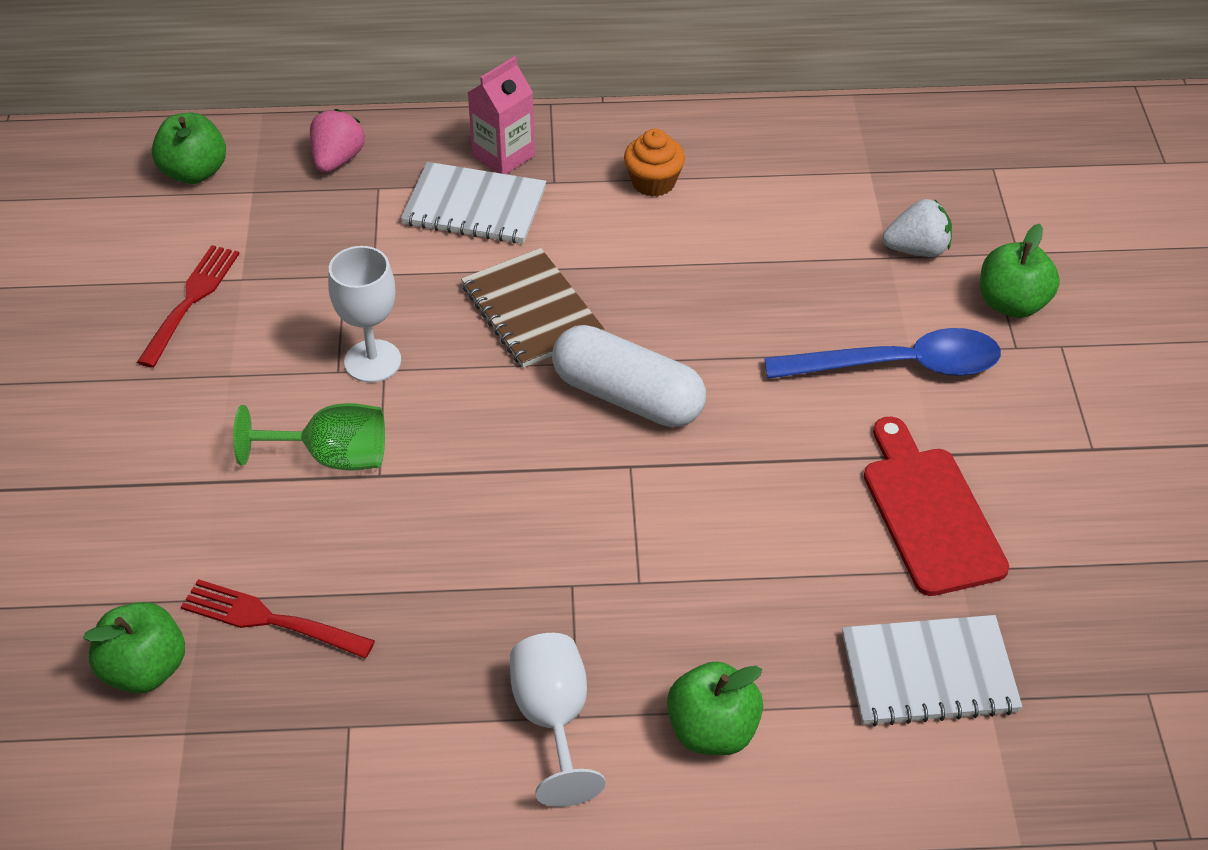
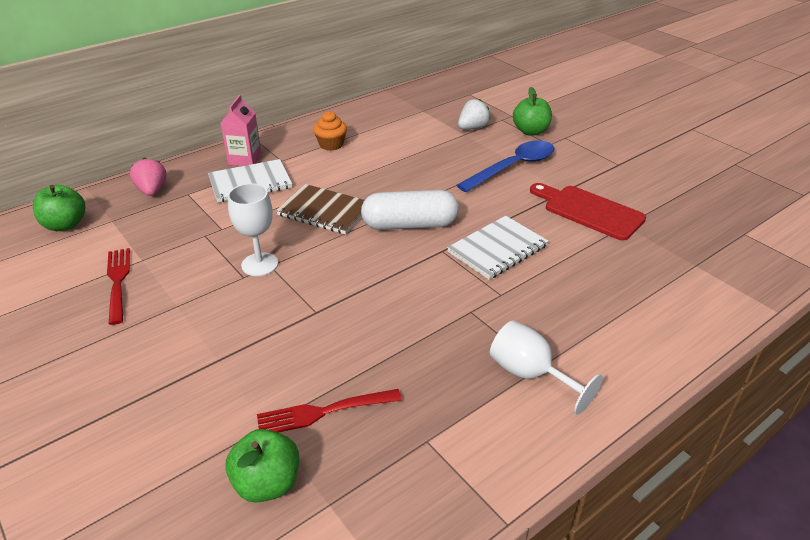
camera: 35 degrees left, 10 degrees down
green goblet [233,403,385,470] -> none
green apple [667,661,763,755] -> none
white notebook [842,615,1022,726] -> white notebook moved to [447,216,548,280]

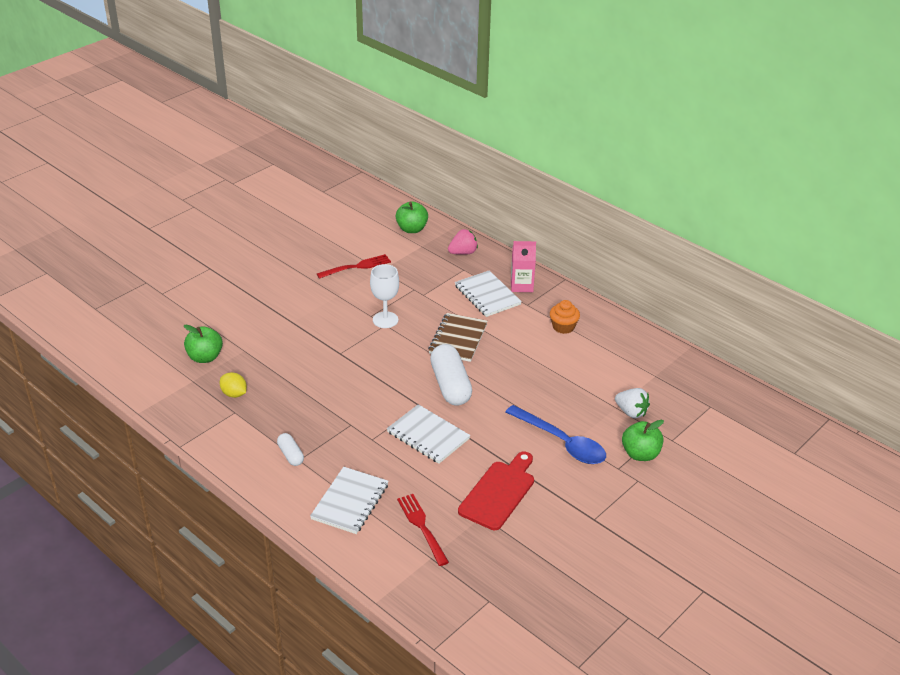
camera: 80 degrees right, 0 degrees up
red fork [257,389,402,433] -> red fork moved to [397,494,449,566]
white goblet [490,320,603,415] -> white capsule [277,433,304,466]
none -> yellow lemon [219,372,247,398]
none -> white notebook [310,467,388,534]

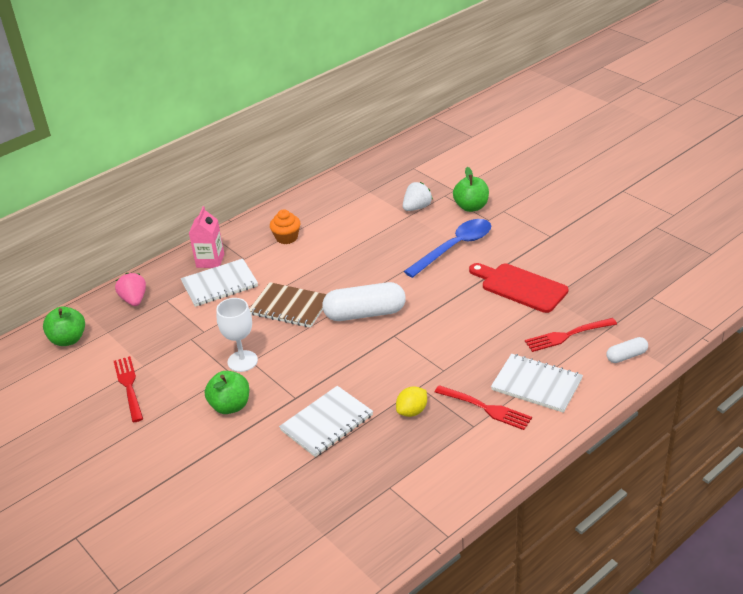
camera: 80 degrees left, 0 degrees up
green apple [184,324,223,363] -> green apple moved to [205,371,249,414]
yellow lemon [219,372,247,398] -> yellow lemon moved to [396,386,427,417]
white capsule [277,433,304,466] -> white capsule moved to [606,337,648,363]
white notebook [387,404,470,463] -> white notebook moved to [279,386,373,457]
none -> red fork [435,385,532,430]

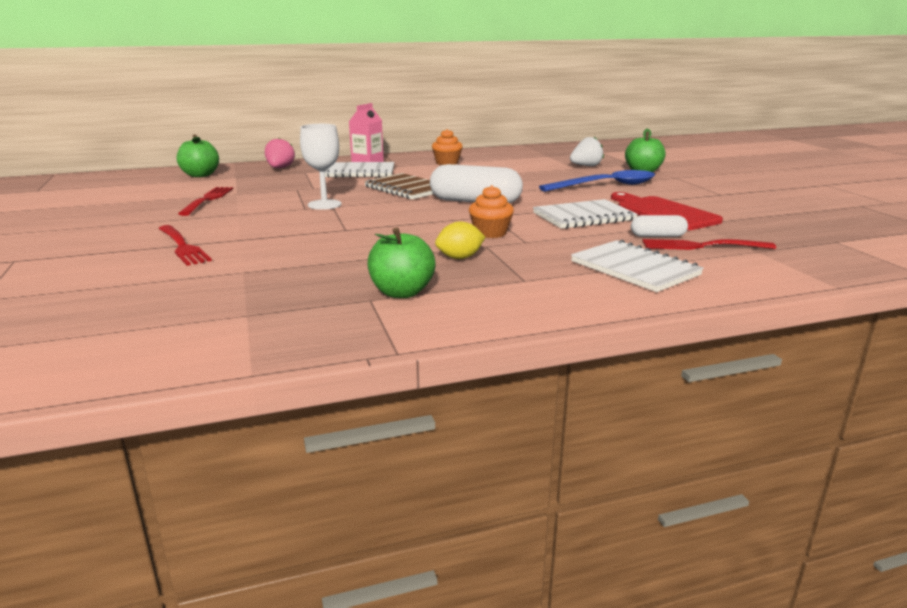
camera: 20 degrees right, 15 degrees down
green apple [205,371,249,414] -> green apple moved to [368,227,436,298]
white notebook [279,386,373,457] -> white notebook moved to [533,199,638,229]
red fork [435,385,532,430] -> red fork moved to [158,225,212,266]
white capsule [606,337,648,363] -> white capsule moved to [631,215,688,237]
none -> orange cupcake [469,185,514,238]

